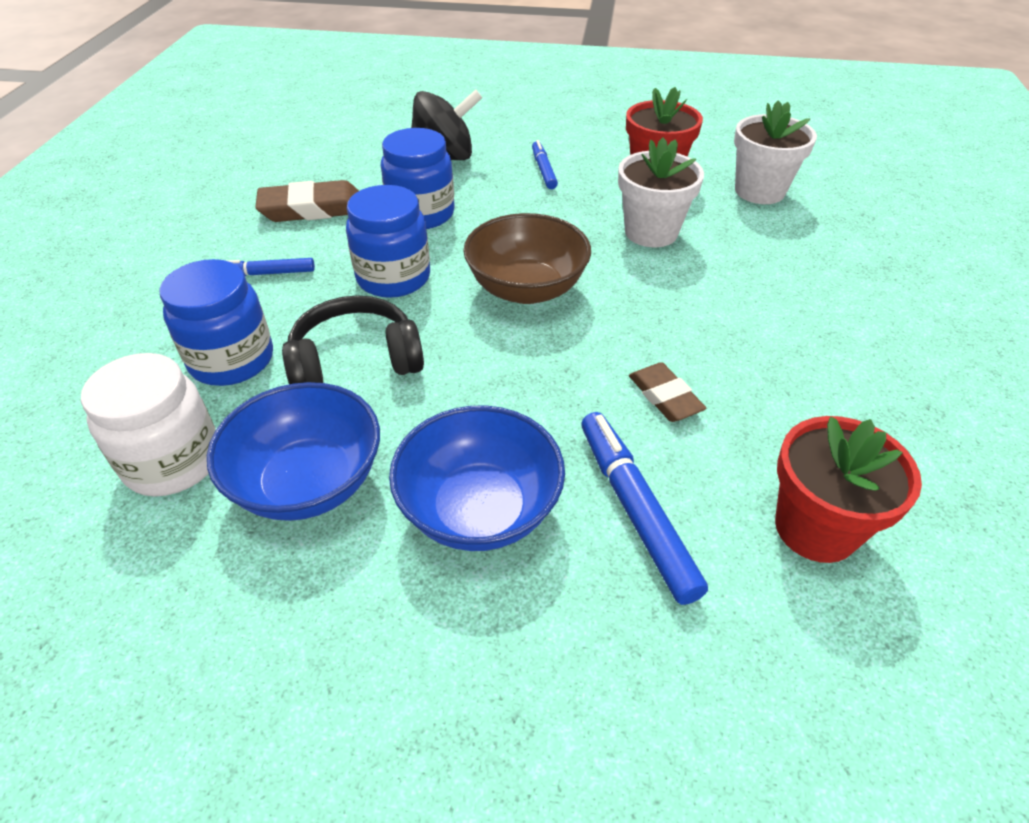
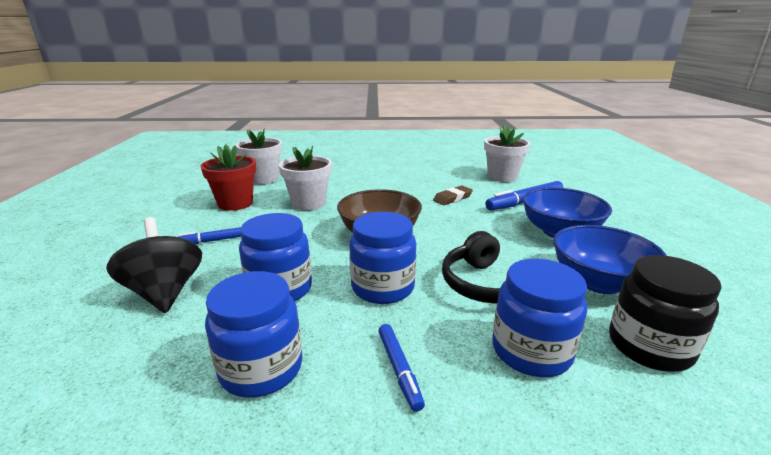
camera: 100 degrees left, 20 degrees down
white jar [81,353,216,497] -> black jar [609,255,722,372]
brown eraser [255,180,359,222] -> blue jar [205,271,303,398]
red flower pot [775,416,922,563] -> white flower pot [484,125,530,182]

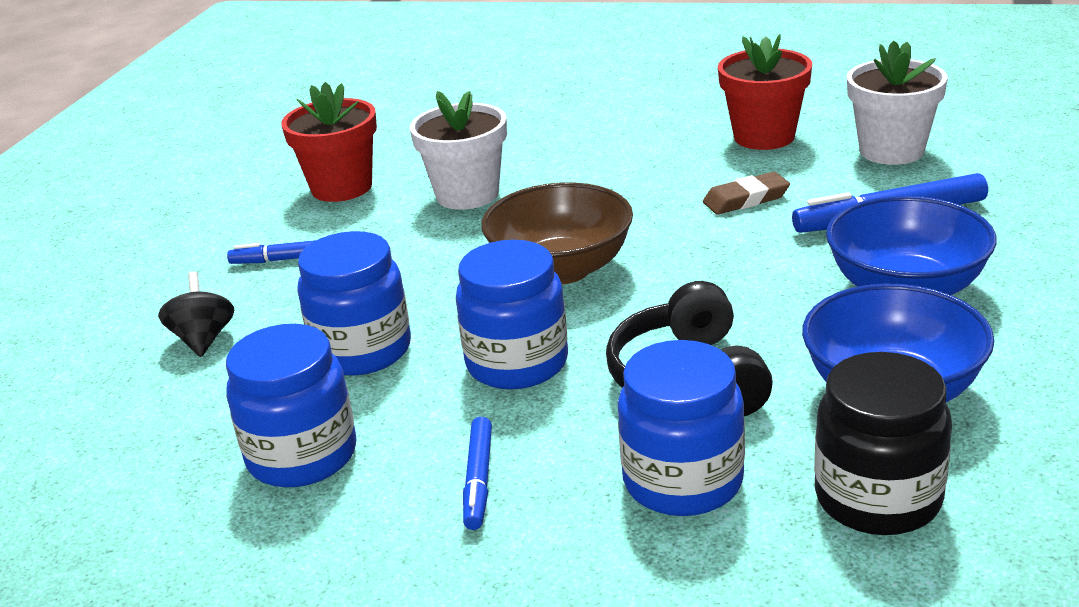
camera: 20 degrees right, 5 degrees up
black spinning top [106,217,202,313] -> black spinning top [158,272,234,357], size x0.59
white flower pot [235,128,282,184] -> none
none -> red flower pot [718,34,812,150]

